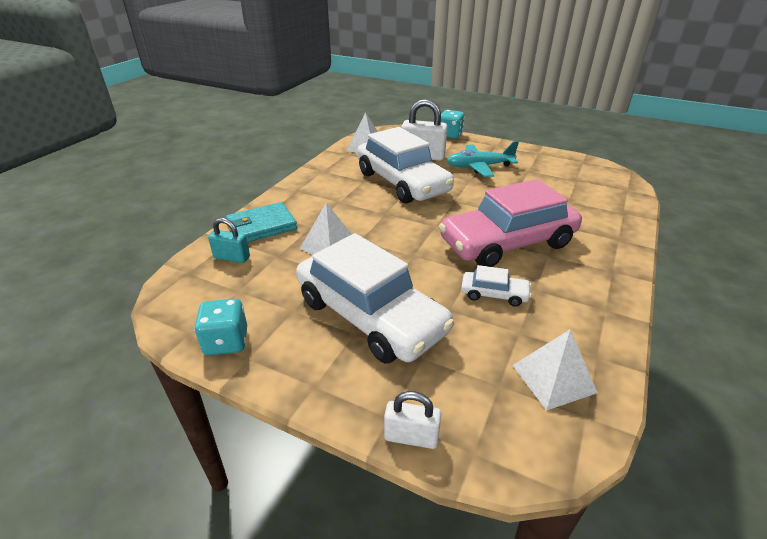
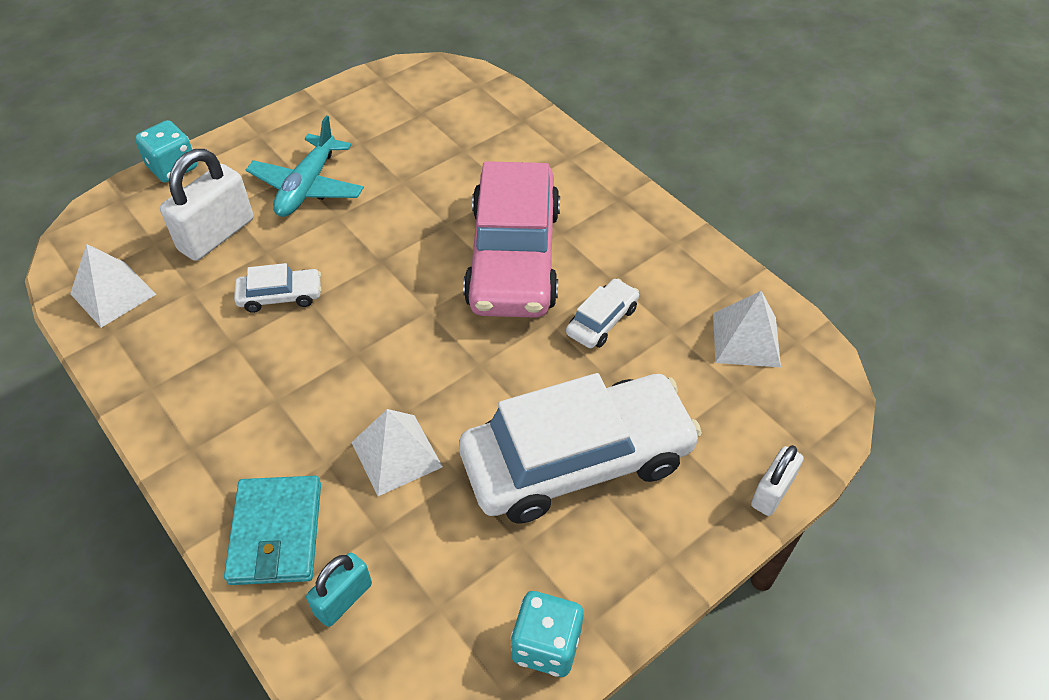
camera: 65 degrees left, 15 degrees up
white car [357,127,454,204] -> white car [234,263,321,313], size x0.42

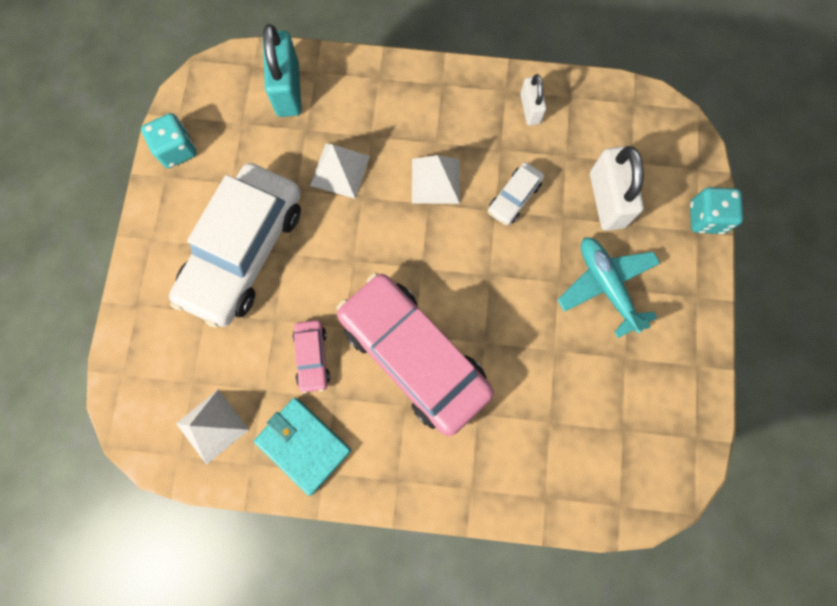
camera: 135 degrees right, 25 degrees up
white pyramid [70,244,156,328] -> white pyramid moved to [412,155,460,204]
turquoise wallet [224,476,321,585] -> turquoise wallet moved to [254,398,351,496]
turquoise padlock [306,552,372,627] -> turquoise padlock [263,24,301,117], size x1.72
white car [566,279,639,348] -> pink car [293,320,330,394]
white padlock [751,445,804,516] -> white padlock moved to [520,74,546,126]

